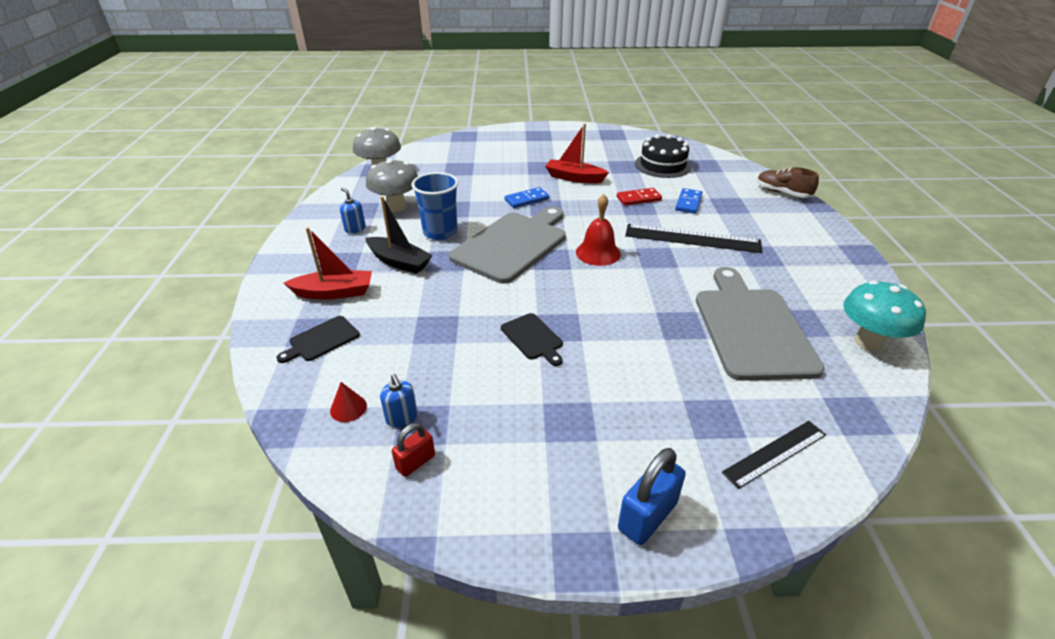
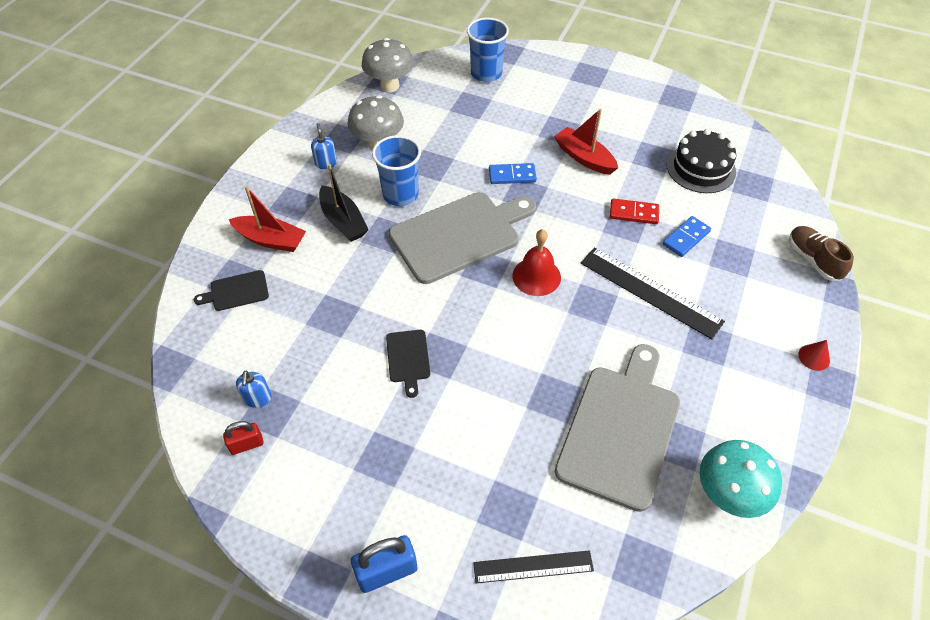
camera: 25 degrees right, 15 degrees up
red cone [330,382,367,422] -> red cone moved to [798,340,830,371]
none -> blue cup [467,18,509,82]

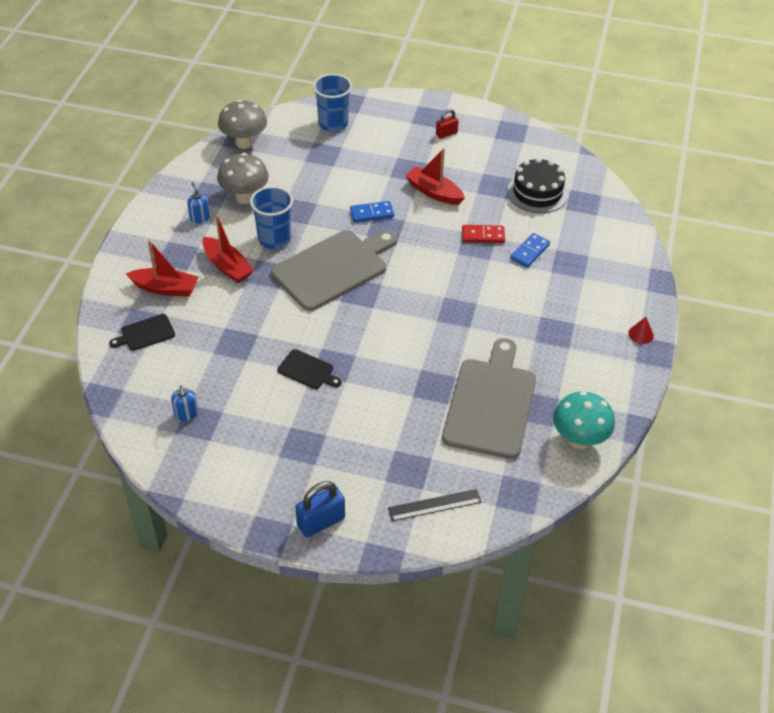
camera: 10 degrees left, 5 degrees down
red padlock [223,421,263,455] -> red padlock moved to [436,109,459,139]
black boat [319,164,369,242] -> red boat [202,215,254,283]
black cutting board [386,330,430,398] -> black cutting board turned 45 degrees counterclockwise [277,349,341,389]
red bell [512,229,561,296] -> none
black ruler [581,247,725,339] -> none
brown shoe [789,226,854,281] -> none

